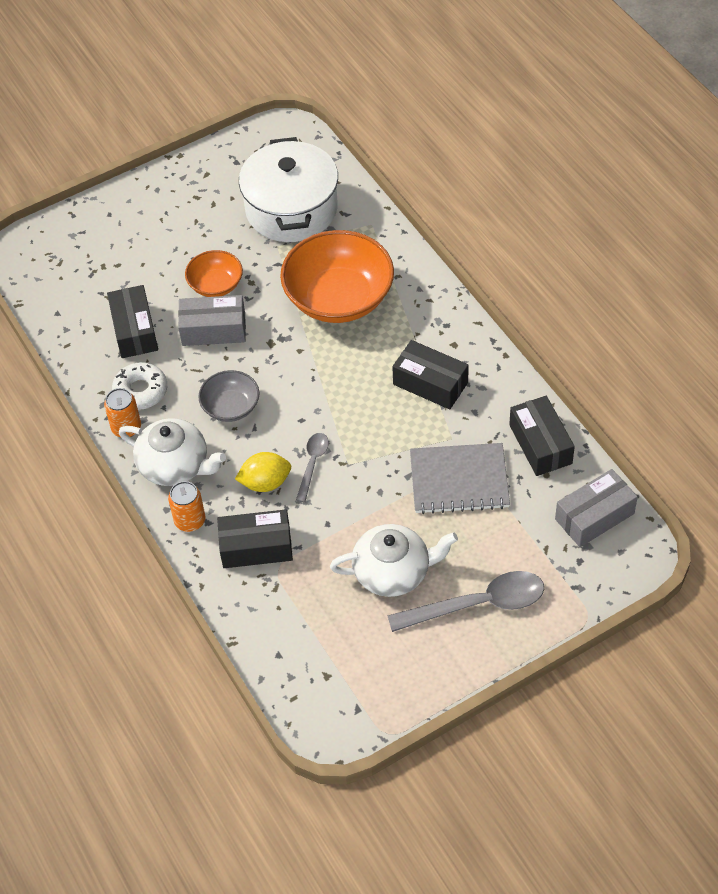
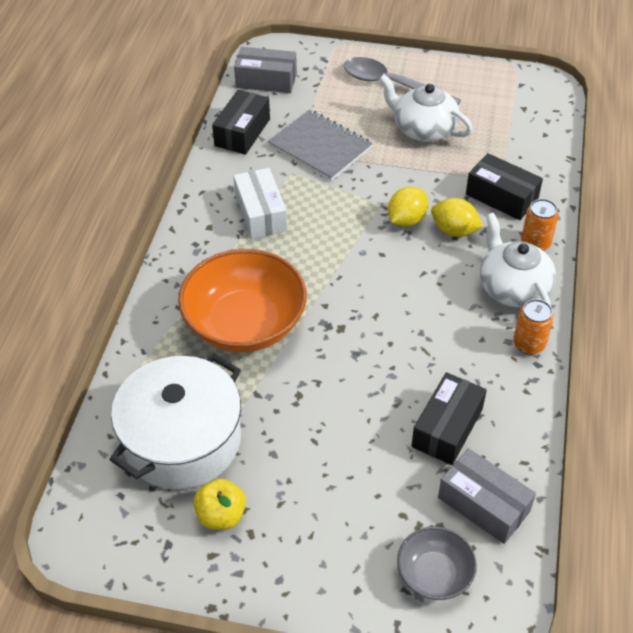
camera: 140 degrees left, 5 degrees down
white donut [112,362,167,410] -> none
grey box [178,295,246,346] -> grey box moved to [438,448,536,544]
orange bowl [185,250,243,297] -> none
grey bowl [198,370,259,422] -> grey bowl moved to [397,527,477,600]
grey spoon [296,433,329,502] -> yellow lemon [388,187,428,227]
black box [392,340,469,409] -> white box [233,168,287,239]
none -> yellow apple [194,478,246,530]

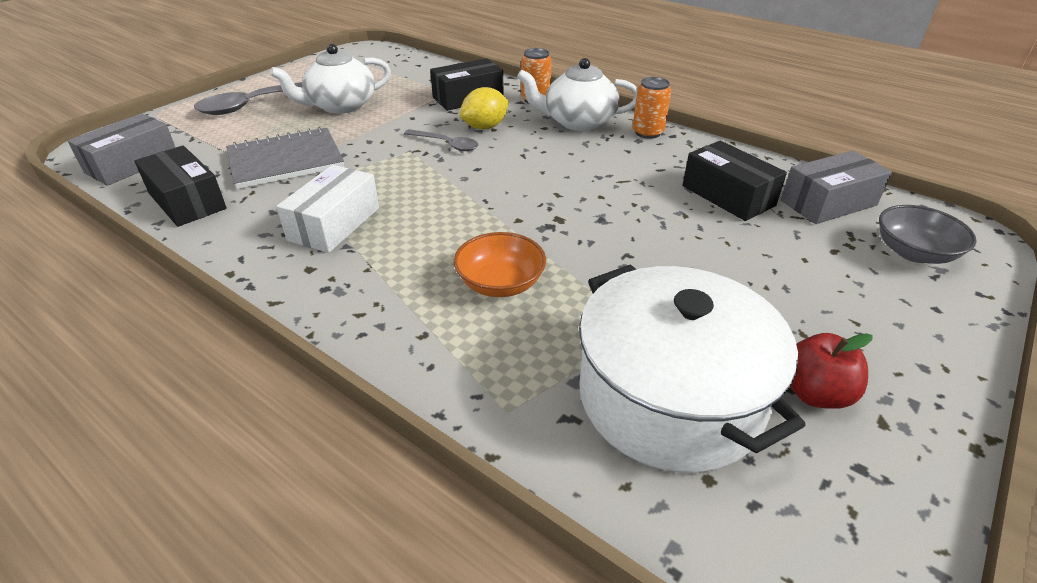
camera: 65 degrees left, 10 degrees down
orange bowl [178,249,307,352] -> orange bowl [454,232,546,297], size x0.52
yellow apple [194,478,246,530] -> red apple [791,333,873,409]
white box [233,168,287,239] -> white box turned 75 degrees counterclockwise [276,165,379,253]
yellow lemon [388,187,428,227] -> grey spoon [404,129,478,151]

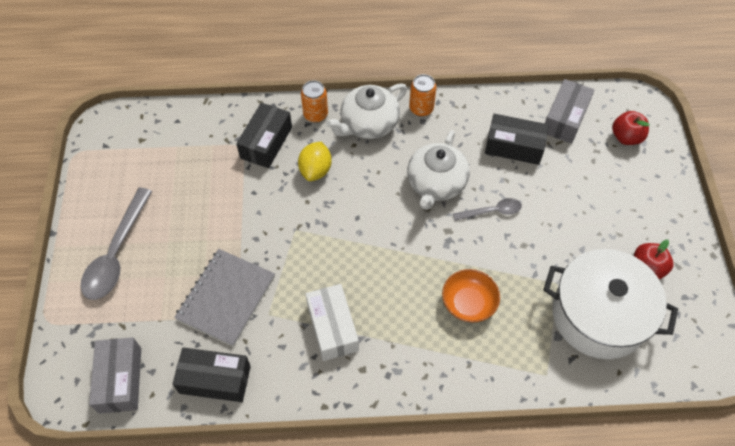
camera: 40 degrees left, 20 degrees up
white teapot [270,44,391,114] -> white teapot moved to [407,130,470,210]
grey spoon [404,129,478,151] -> grey spoon moved to [453,198,522,221]
grey bowl [879,205,977,264] -> red apple [612,111,650,145]

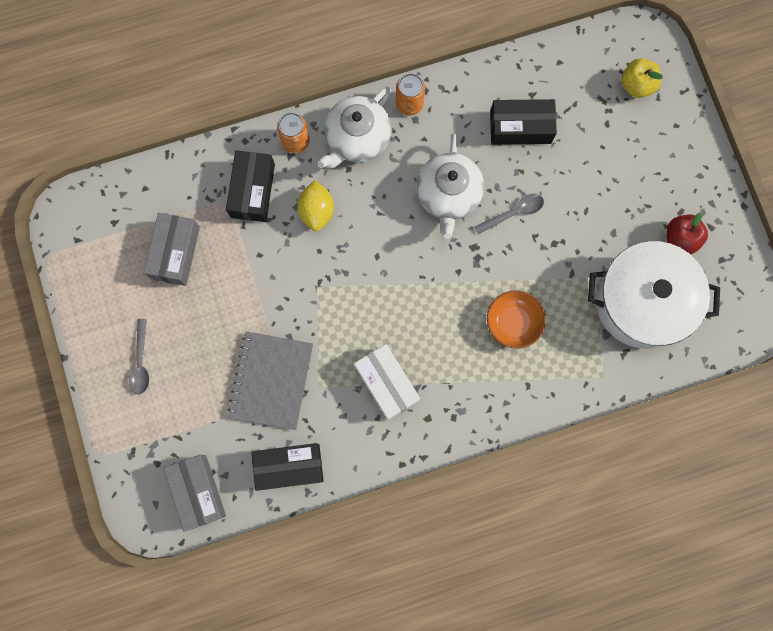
camera: 15 degrees left, 20 degrees up
grey spoon [81,187,152,300] -> grey spoon [129,319,149,395], size x0.54
grey box [545,79,594,144] -> grey box moved to [144,213,200,286]
red apple [612,111,650,145] -> yellow apple [621,59,663,98]

